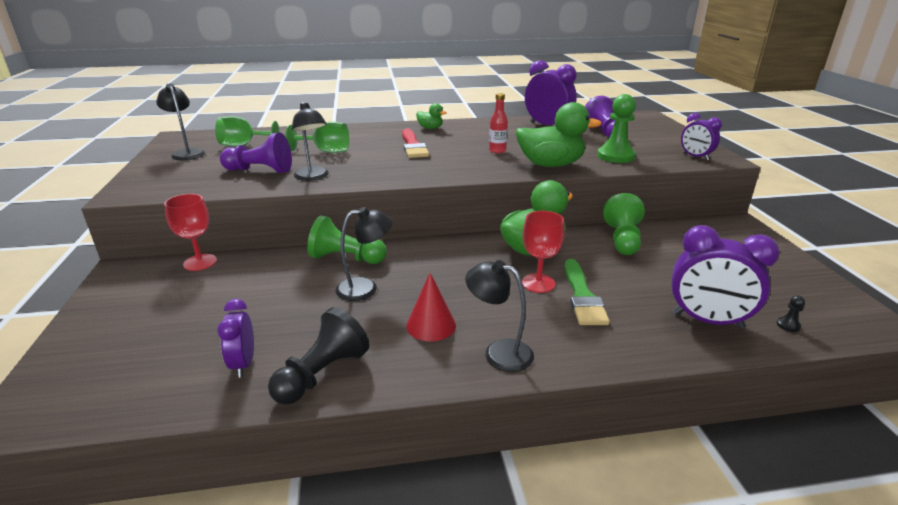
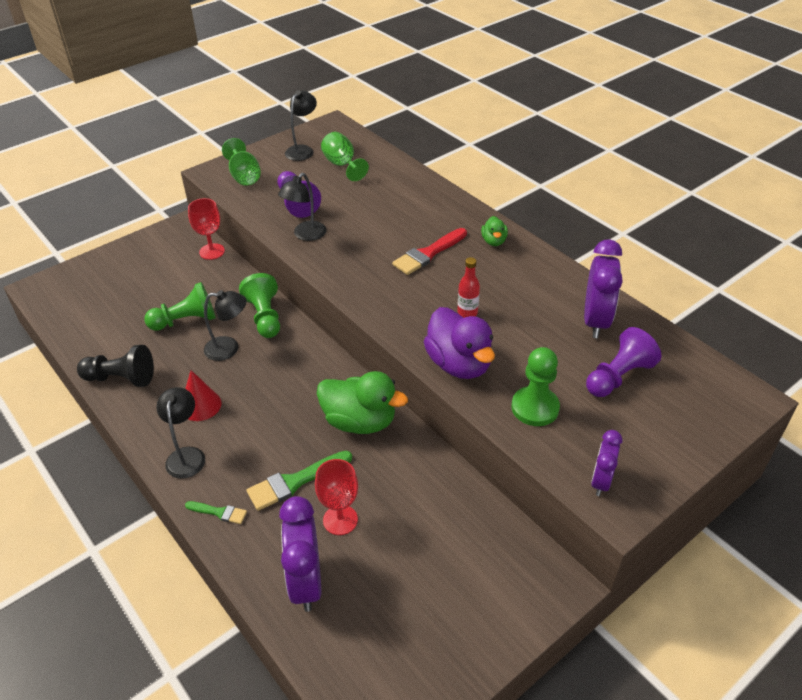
camera: 60 degrees right, 15 degrees up
purple clock [217,299,254,378] -> none
green goblet [285,122,349,153] -> green goblet moved to [222,138,261,186]
black lamp [336,207,392,301] -> black lamp turned 45 degrees counterclockwise [204,290,246,361]
green duck [516,102,602,167] -> purple duck [424,307,495,379]
red goblet [522,211,565,293] -> red goblet moved to [315,459,358,535]
green pawn [603,193,645,255] -> green pawn moved to [144,282,216,331]
black pawn [776,295,805,332] -> none
none -> green brush [185,501,247,524]

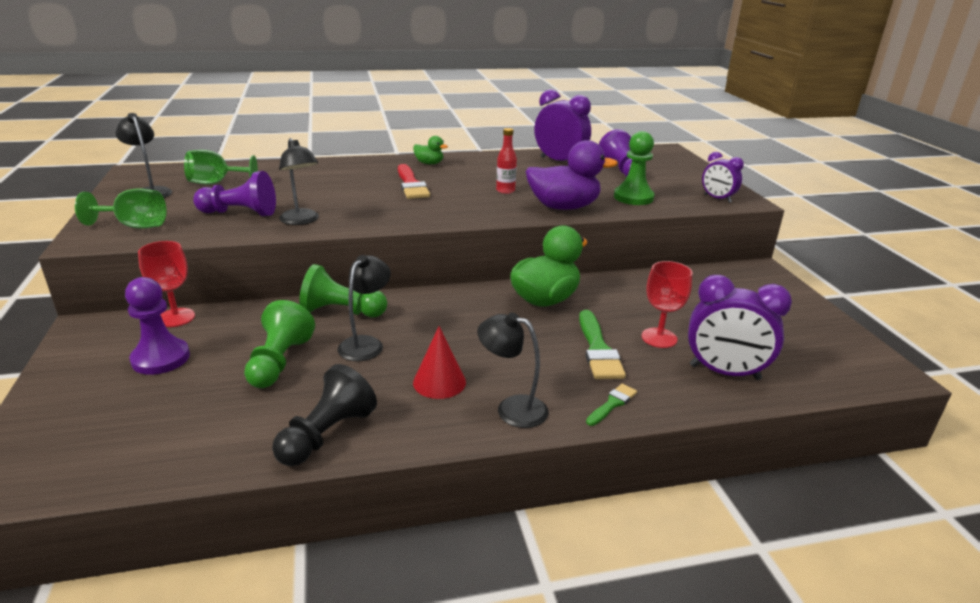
camera: 65 degrees left, 15 degrees down
none -> purple pawn [125,277,190,375]

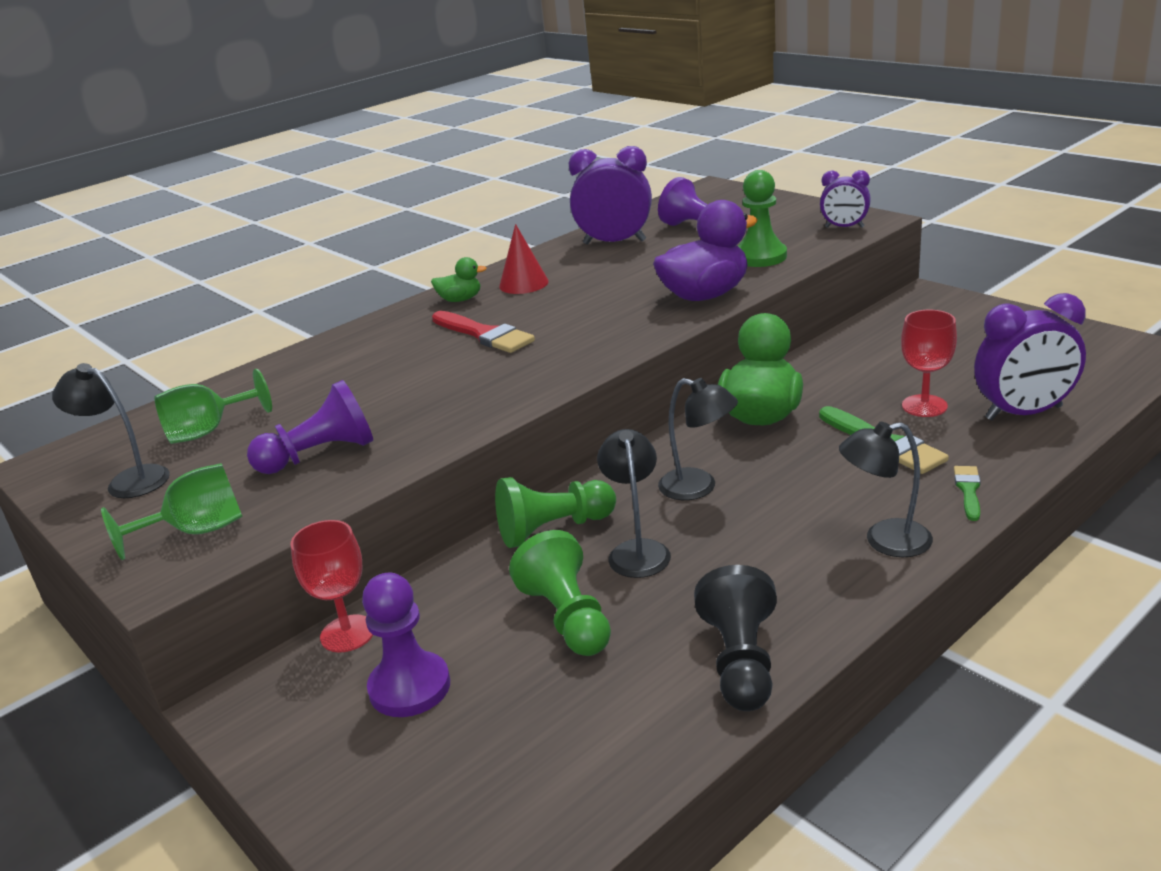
camera: 25 degrees left, 0 degrees up
black lamp [279,138,319,225] -> black lamp moved to [658,378,738,500]
red cone [413,326,466,399] -> red cone moved to [499,224,549,294]
red bottle [496,128,517,194] -> none

